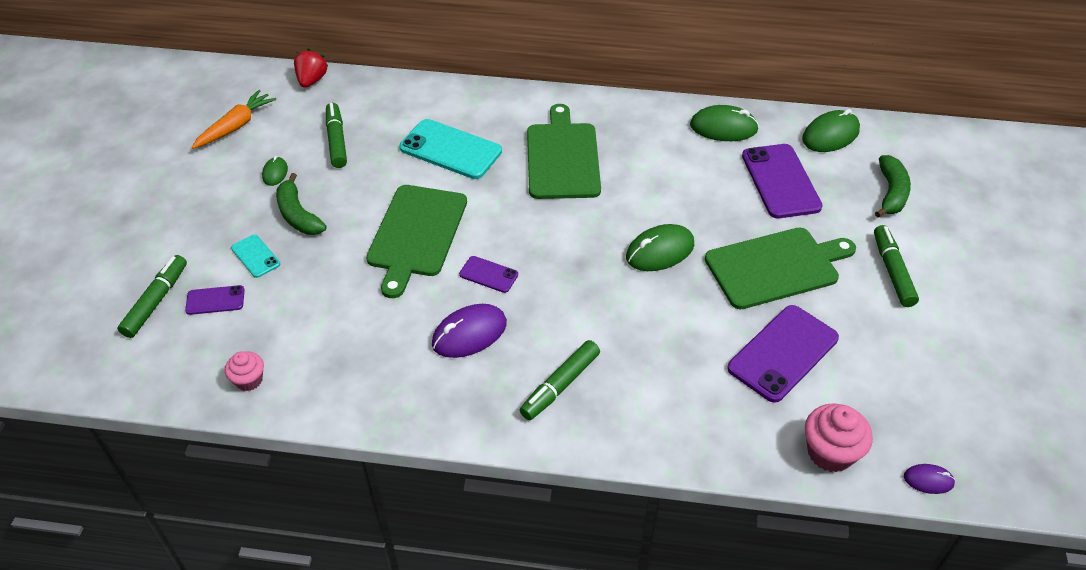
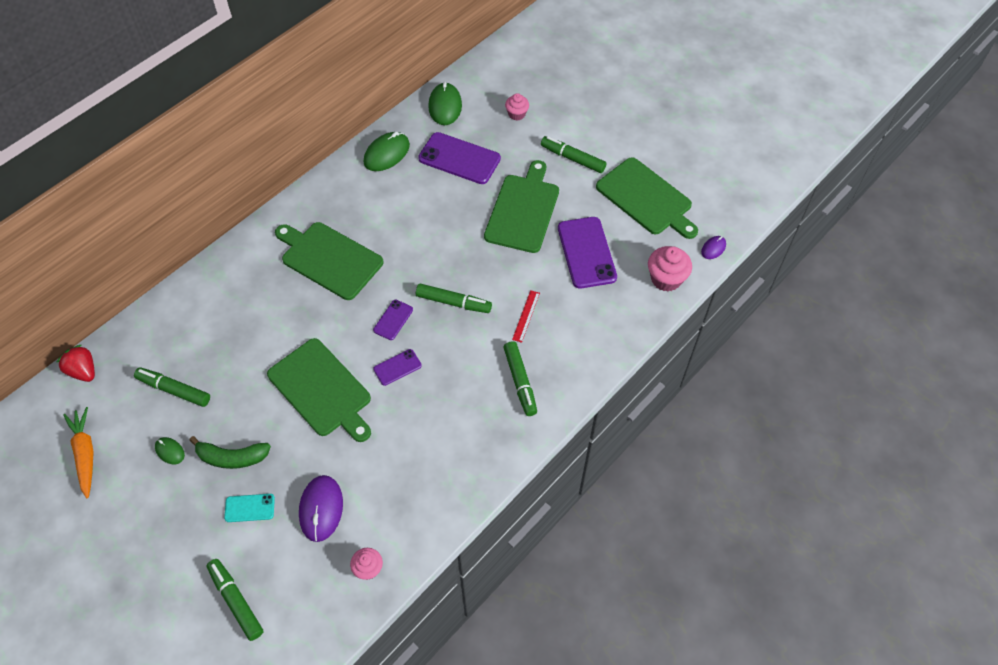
camera: 55 degrees left, 10 degrees up
purple phone [185,285,245,315] -> purple phone moved to [373,300,413,340]
turquoise phone [399,119,502,179] -> none
purple mouse [432,304,507,358] -> purple mouse moved to [299,475,343,542]
green mouse [626,224,694,271] -> none
green banana [875,155,911,218] -> pink cupcake [505,93,529,120]
none -> green marker [416,284,492,313]
none -> red ruler [512,290,540,343]
none -> green cutting board [596,157,698,239]

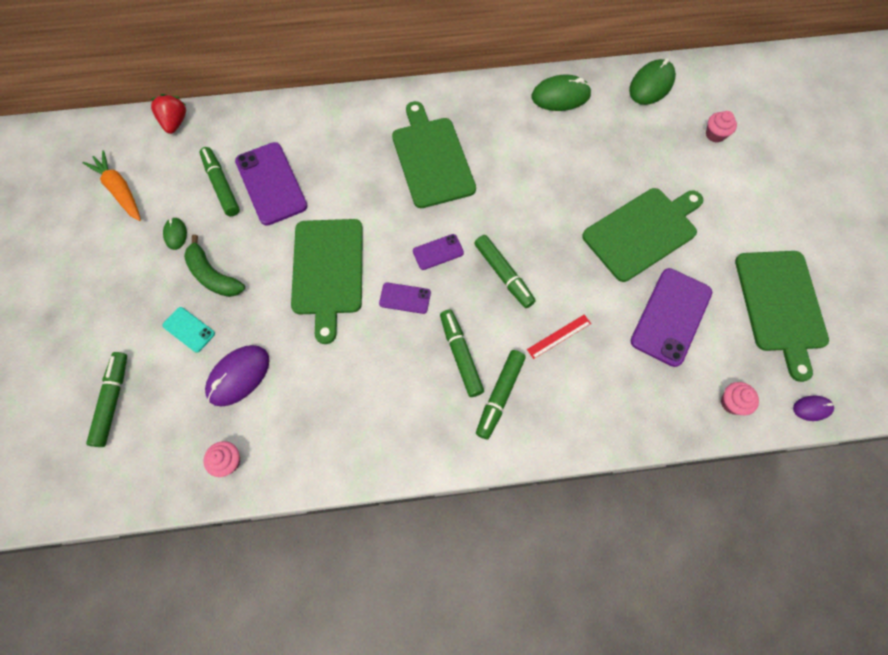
camera: 40 degrees right, 10 degrees up
orange carrot [63,407,94,498] -> orange carrot turned 60 degrees counterclockwise [83,150,141,221]
purple phone [418,132,501,184] -> purple phone moved to [235,142,308,226]
green marker [541,136,607,173] -> green marker moved to [440,309,484,397]
pink cupcake [648,246,692,292] -> pink cupcake [721,382,759,416], size x0.62

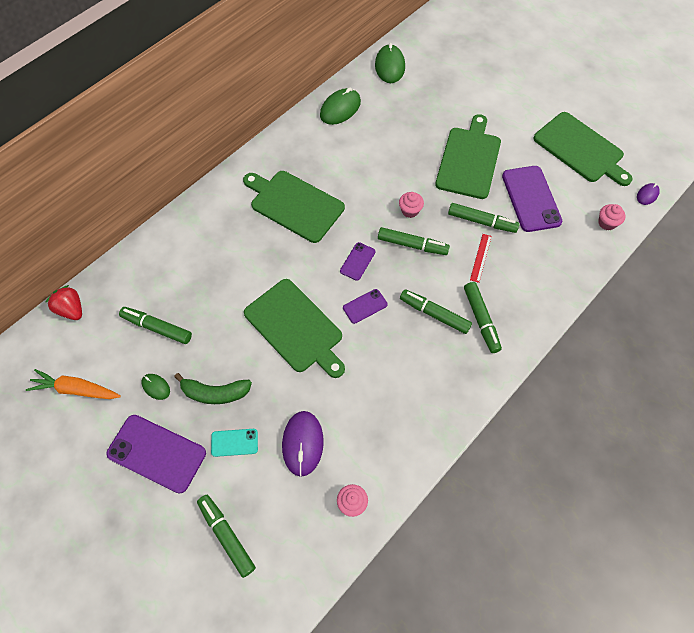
camera: 40 degrees left, 5 degrees down
purple phone [235,142,308,226] -> purple phone moved to [106,415,206,494]
pink cupcake [706,111,737,143] -> pink cupcake moved to [399,192,424,218]
none -> green marker [448,203,519,233]

